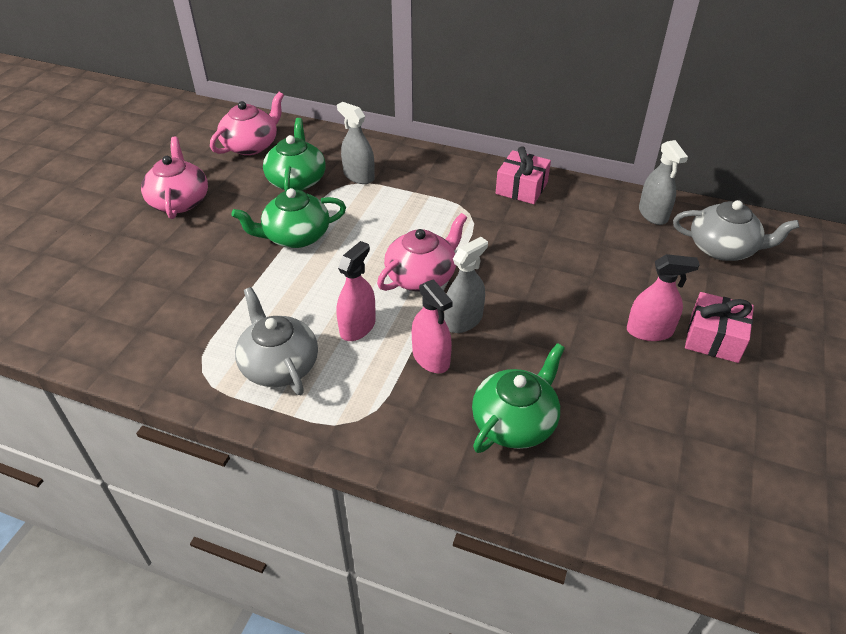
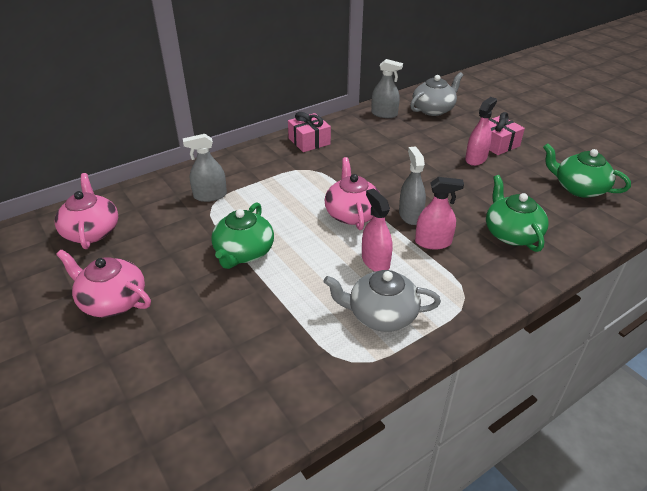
camera: 55 degrees left, 5 degrees down
green teapot [263,118,325,191] -> green teapot moved to [543,143,631,198]

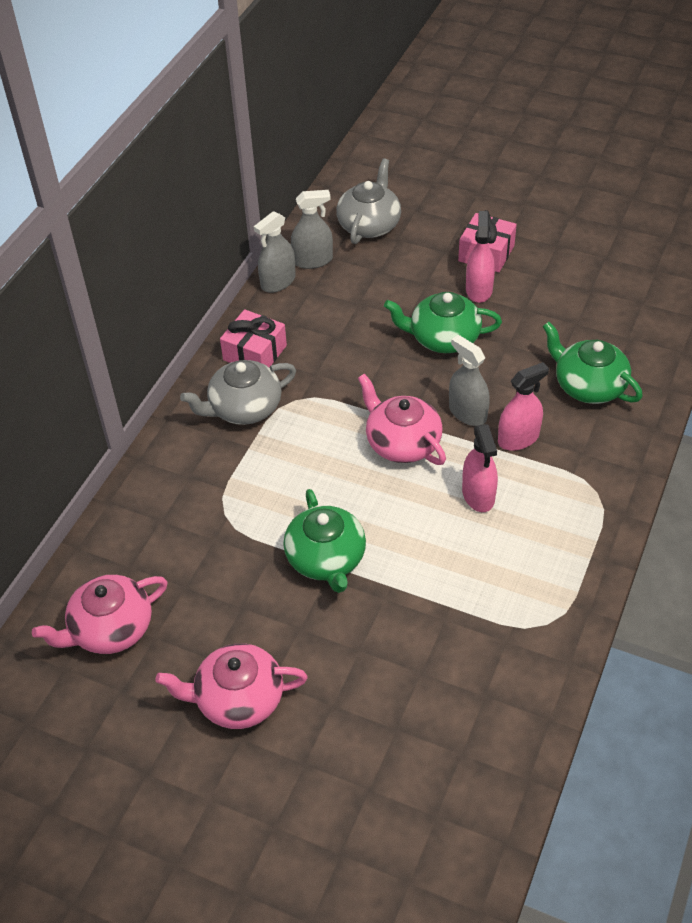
camera: 30 degrees left, 10 degrees up
pink teapot [55,173,118,249] -> pink teapot turned 75 degrees counterclockwise [32,575,168,654]
grey spray bottle [183,134,227,202] -> grey spray bottle moved to [254,211,296,293]
grey teapot [323,270,441,332] -> grey teapot moved to [180,360,296,425]
pink spray bottle [362,188,393,272] -> pink spray bottle turned 135 degrees counterclockwise [462,424,498,512]
green teapot [543,143,631,198] -> green teapot moved to [384,292,502,353]

